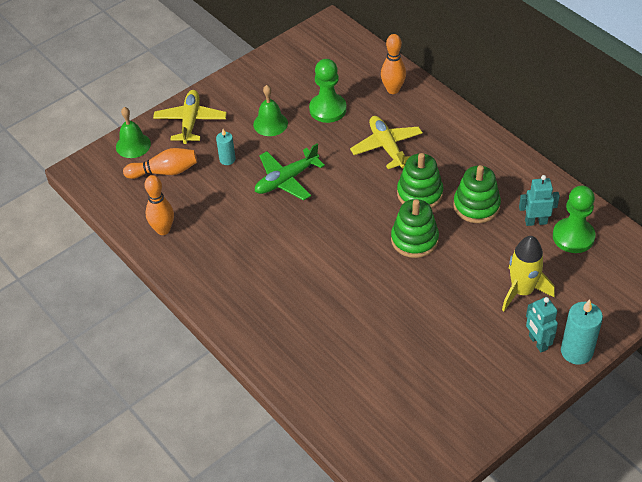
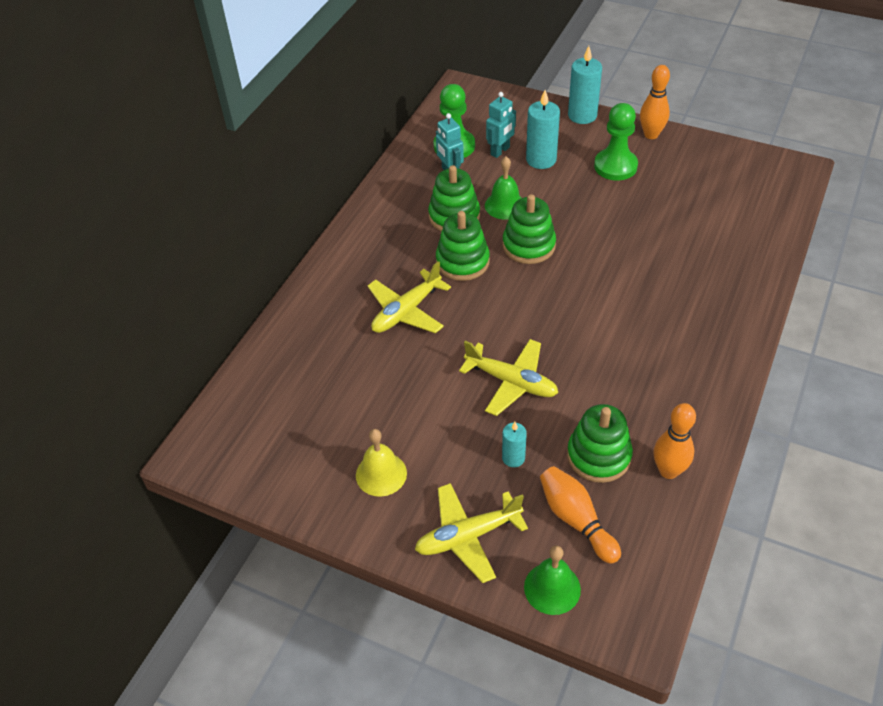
camera: 115 degrees left, 0 degrees up
green bell [253,85,288,136] -> green bell moved to [485,157,522,219]
green plane [255,144,325,201] -> yellow plane [459,339,558,416]
green pawn [309,59,347,123] -> green pawn moved to [594,103,638,181]
orange bowling pin [381,34,406,94] -> orange bowling pin moved to [640,65,670,139]
yellow rocket [502,236,555,311] -> turquoise candle [526,90,560,169]
turquoise robot [526,297,558,352] -> turquoise robot moved to [486,92,516,158]
none -> yellow bell [356,429,407,497]
none -> green stacking toy [567,404,633,483]

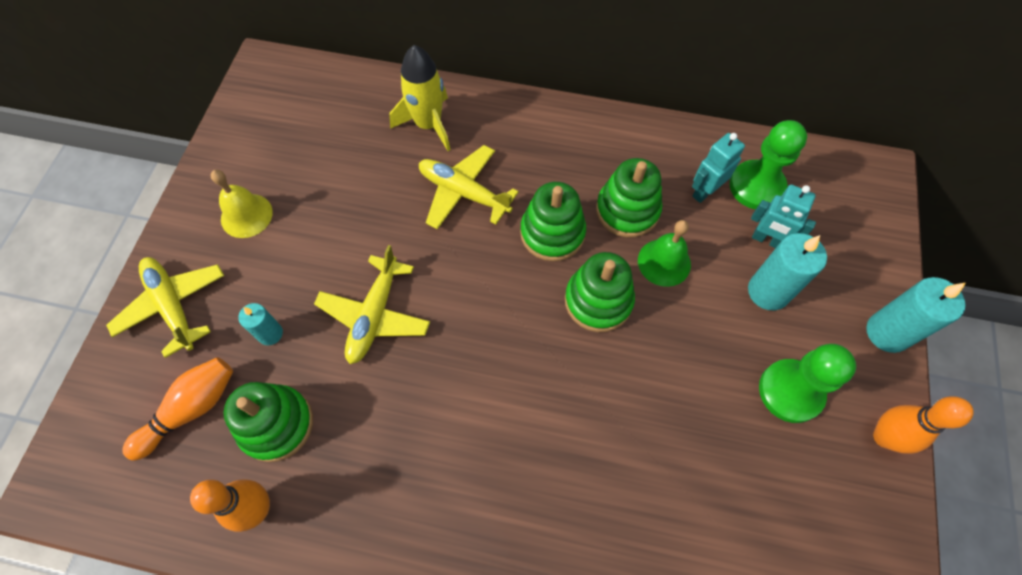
camera: 75 degrees right, 15 degrees up
green bell [524,545,581,615] -> none
none -> yellow rocket [389,45,450,151]

